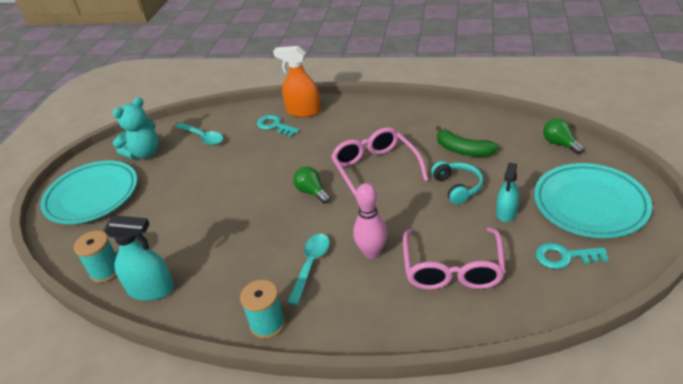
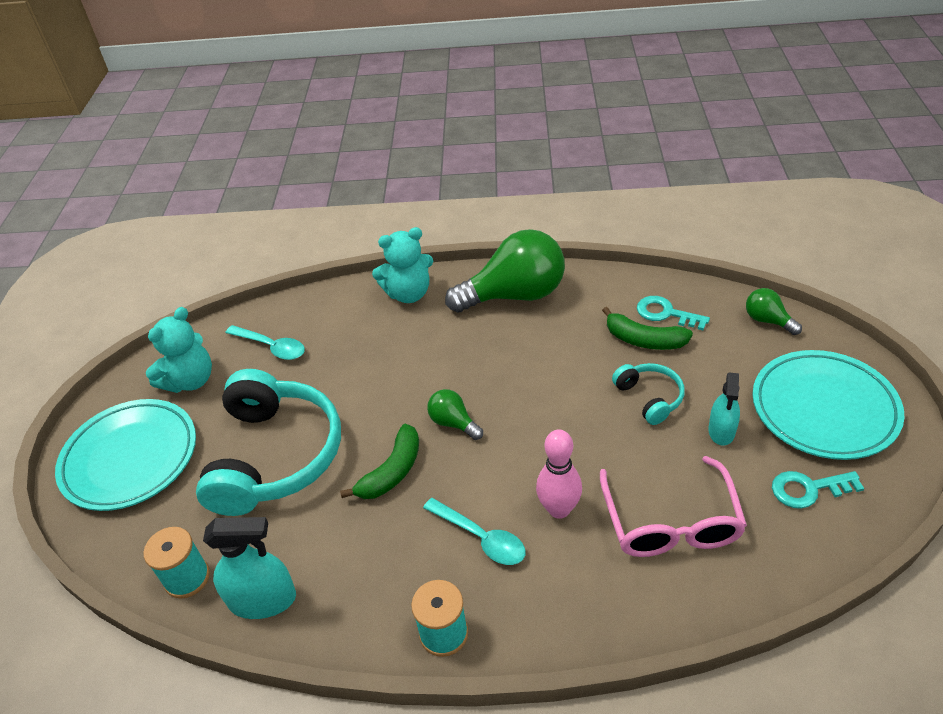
camera: 10 degrees left, 5 degrees up
turquoise key [257,115,299,137] -> turquoise key moved to [637,296,710,330]
orange spray bottle [273,46,321,117] -> turquoise teddy bear [372,227,433,303]
turquoise spoon [287,234,330,305] -> turquoise spoon turned 120 degrees clockwise [423,498,525,565]
pink glasses [331,127,429,197] -> none
none -> turquoise headphones [196,369,341,516]
none -> green banana [340,424,419,499]
none -> green light bulb [445,229,565,313]

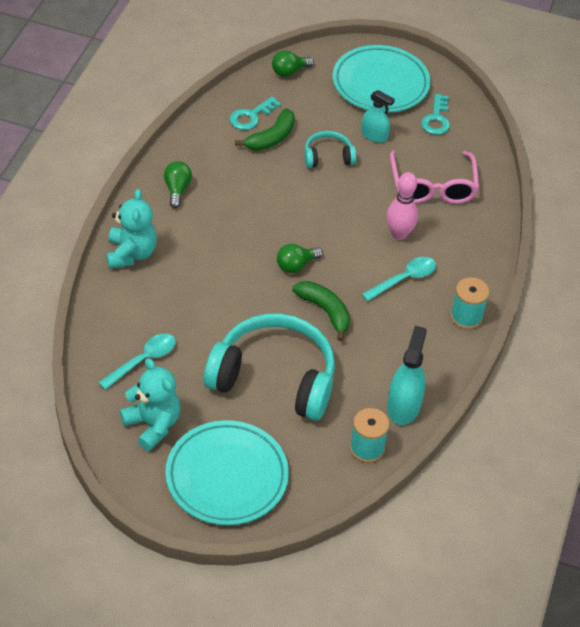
camera: 80 degrees left, 5 degrees up
green light bulb [445,229,565,313] -> green light bulb [164,161,192,208], size x0.46
pink glasses [600,456,747,557] -> pink glasses turned 75 degrees clockwise [390,150,479,204]

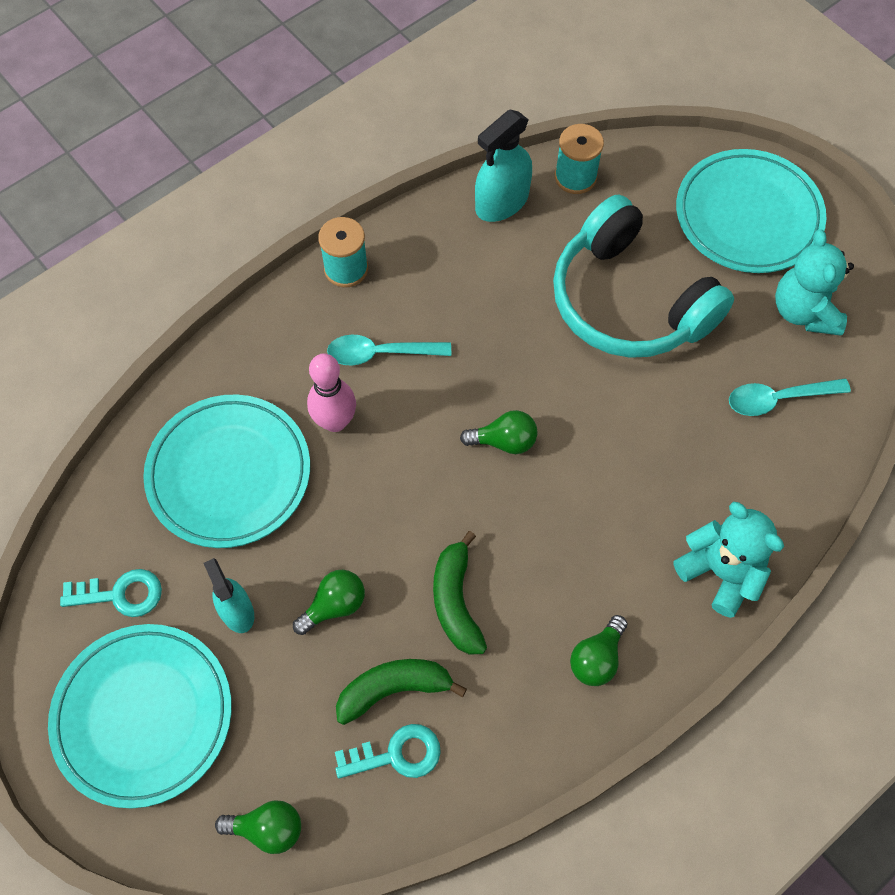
camera: 145 degrees left, 15 degrees up
turquoise teddy bear [107,189,157,269] -> turquoise teddy bear turned 105 degrees clockwise [674,502,784,618]
green banana [292,281,350,341] -> green banana moved to [433,531,487,655]
turquoise headphones [305,131,356,168] -> green light bulb [293,570,365,635]
pink glasses [390,150,479,204] -> turquoise plate [143,394,310,548]
turquoise key [421,94,450,135] -> turquoise key turned 45 degrees clockwise [60,569,162,617]

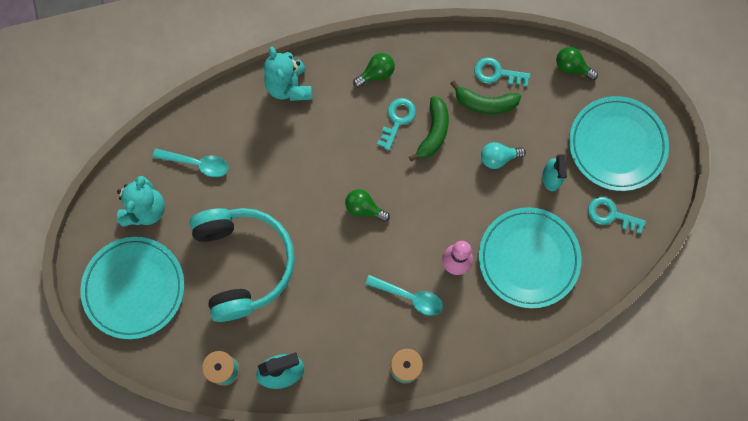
camera: 155 degrees left, 10 degrees up
green light bulb [293,570,365,635] -> turquoise light bulb [481,142,526,169]
none -> turquoise key [377,98,416,150]

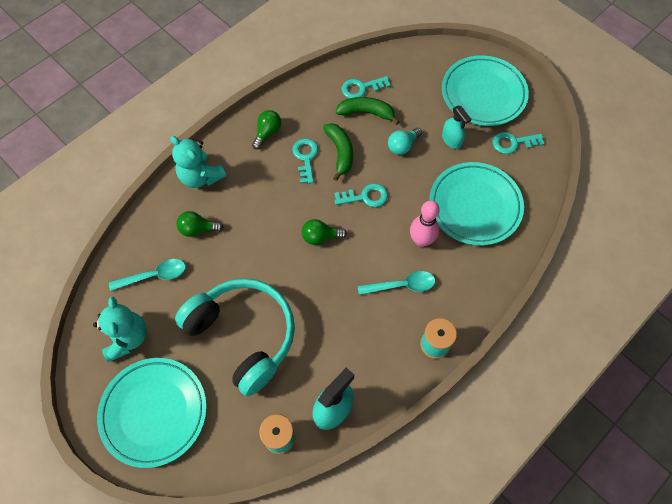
camera: 30 degrees left, 10 degrees down
green banana [450,80,521,114] -> green banana turned 150 degrees counterclockwise [336,97,399,125]
green light bulb [556,47,598,81] -> green light bulb moved to [176,211,223,237]
none -> turquoise key [334,183,388,207]

